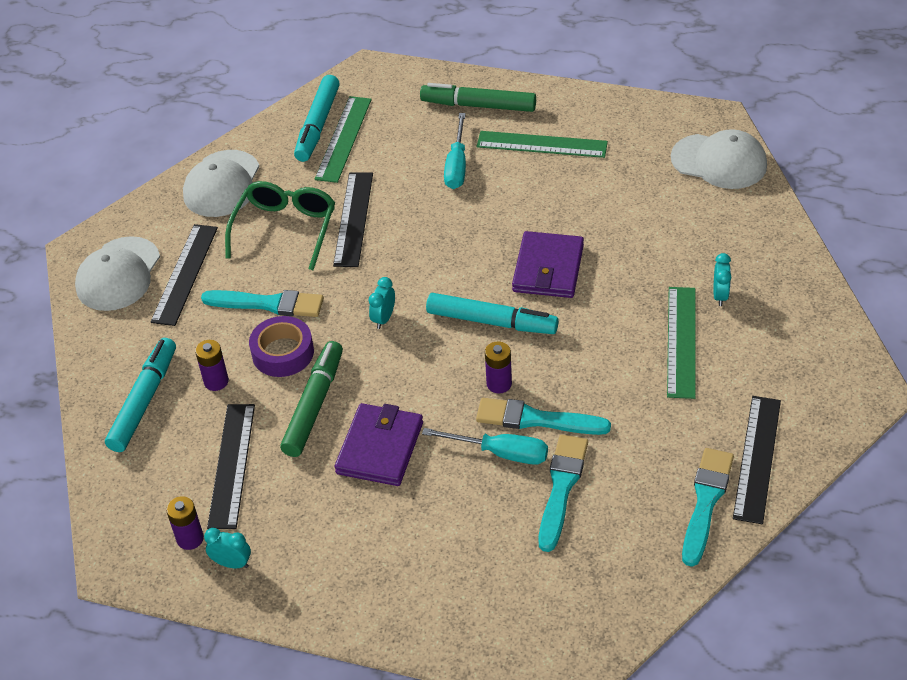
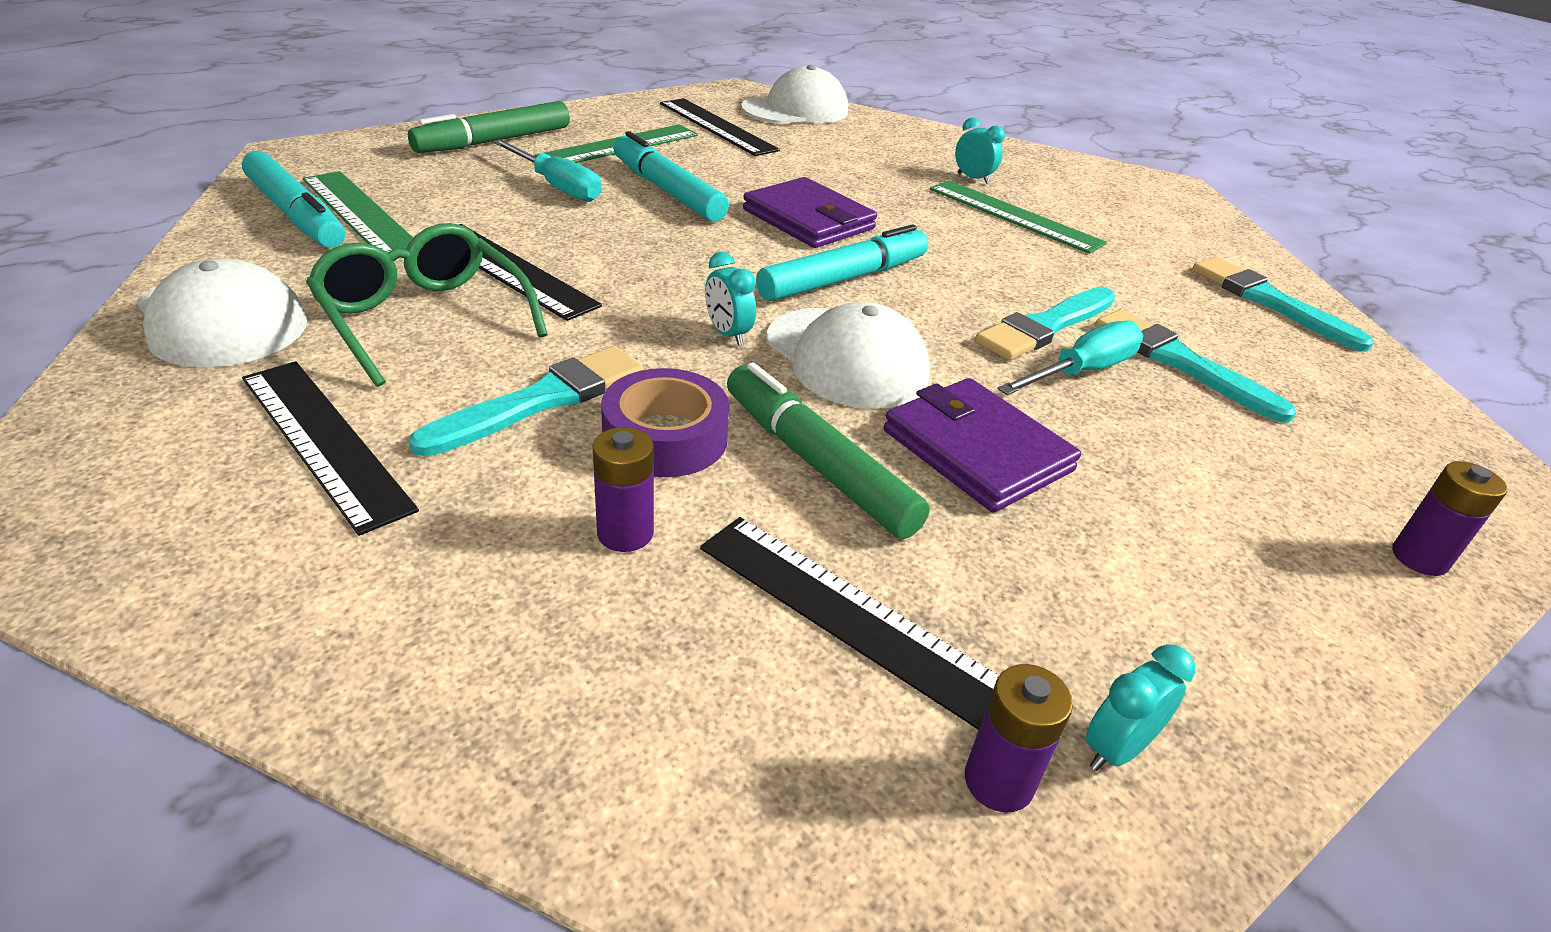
camera: 60 degrees left, 10 degrees down
white cap [75,236,160,311] -> white cap moved to [766,302,930,409]
turquoise marker [105,338,176,452] -> turquoise marker moved to [614,131,729,221]
purple battery [485,341,512,394] -> purple battery moved to [1392,461,1508,576]
black ruler [733,396,781,524] -> black ruler moved to [660,98,780,156]

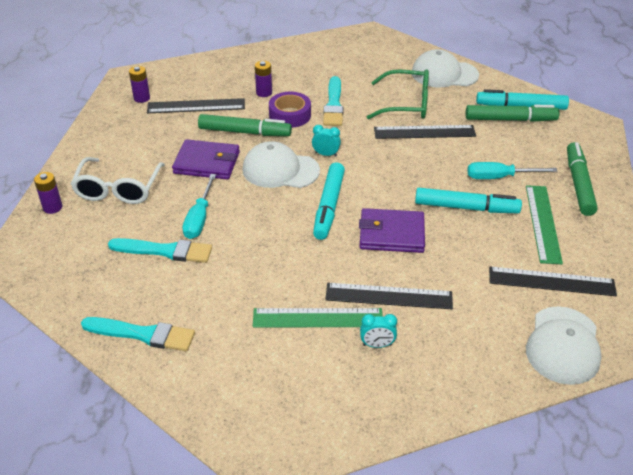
camera: 140 degrees right, 5 degrees up
black ruler [242,361,419,536] -> black ruler moved to [325,283,453,309]
green ruler [303,171,413,253] -> green marker [465,105,560,122]
turquoise brush [975,287,1115,360] -> none
turquoise clock [1086,644,1195,771] -> none
none -> white glasses [71,157,165,204]

